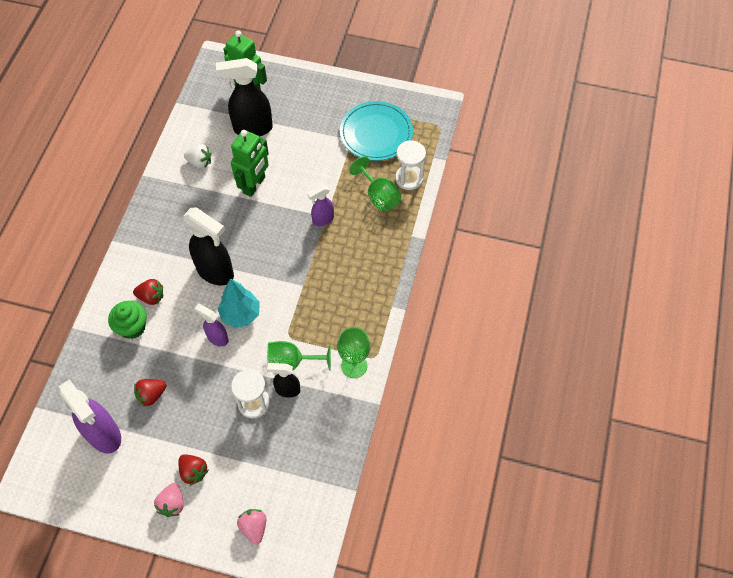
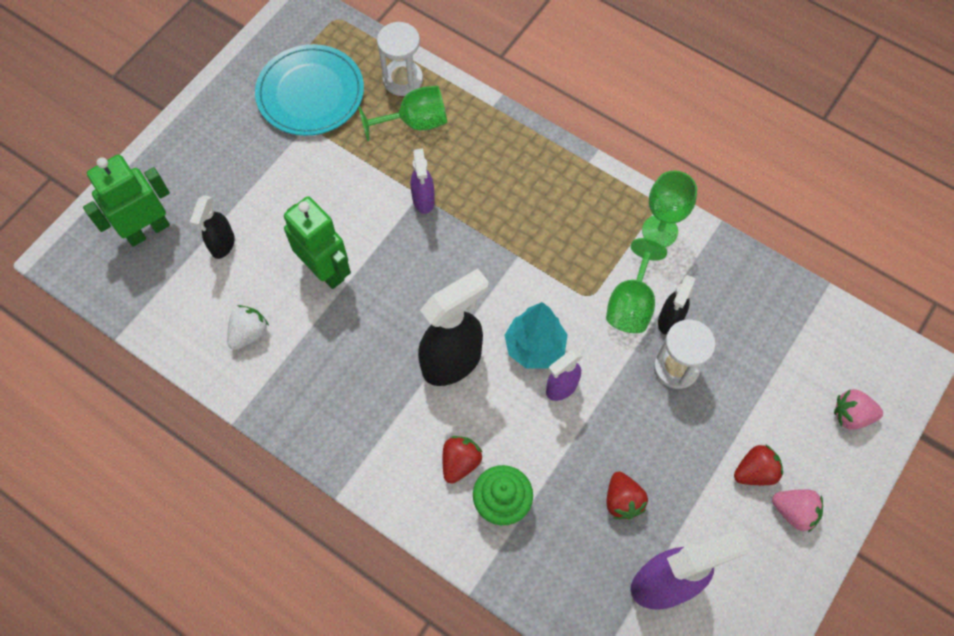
camera: 70 degrees left, 5 degrees up
black spray bottle [216,58,273,137] -> black spray bottle [190,195,235,259], size x0.55

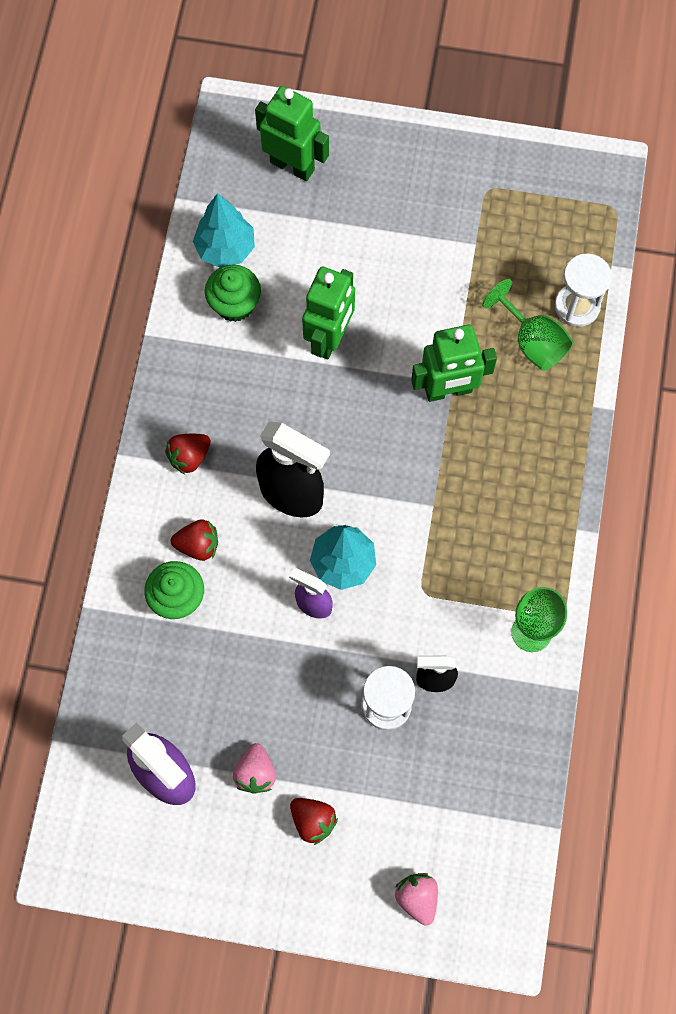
camera: 65 degrees right, 5 degrees up
black spray bottle [190,195,235,259] -> none
white strawberry [227,305,269,350] -> green cupcake [205,265,261,322]
turquoise plate [255,44,364,136] -> none
purple spray bottle [411,149,435,214] -> green robot [411,325,497,402]
green goblet [606,238,667,333] -> none
red strawberry [606,472,648,519] -> red strawberry moved to [165,434,211,475]
pink strawberry [772,489,823,532] -> pink strawberry moved to [233,743,276,794]
none -> turquoise tree [193,193,255,268]

